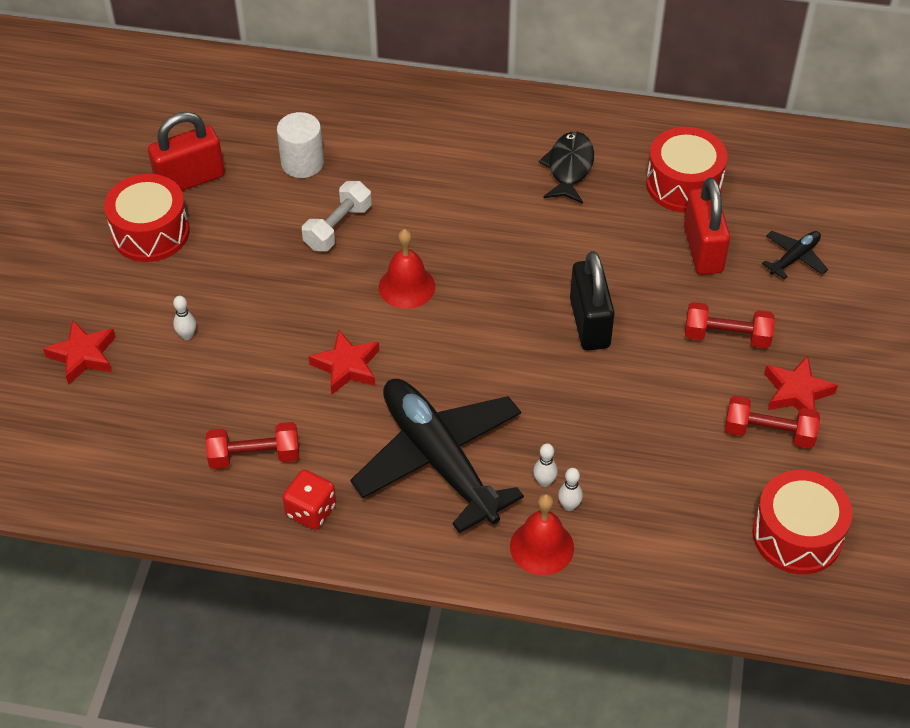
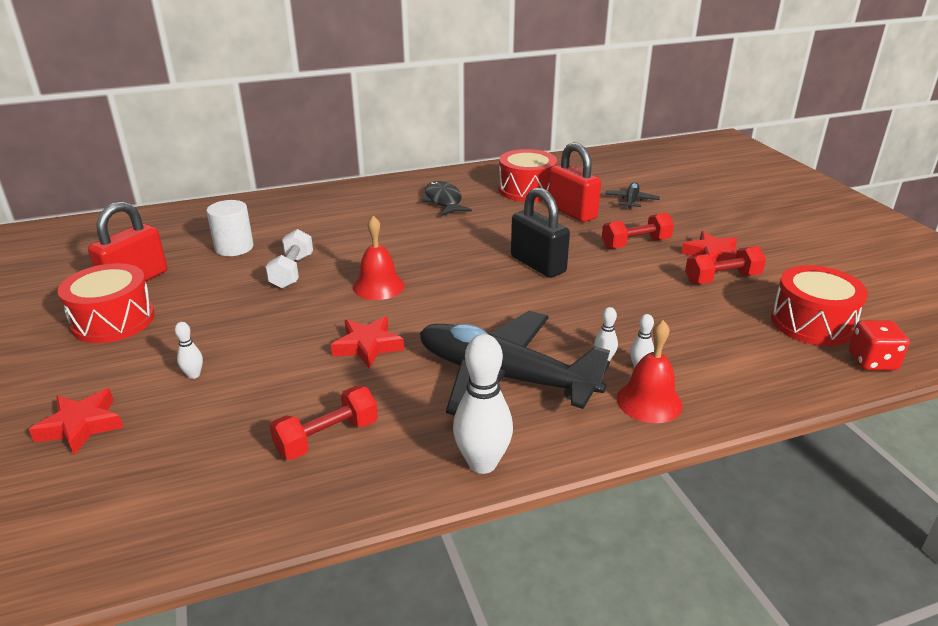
camera: 30 degrees left, 20 degrees down
red dice [283,470,336,530] -> red dice moved to [849,321,910,370]
none -> white bowling pin [453,334,513,474]

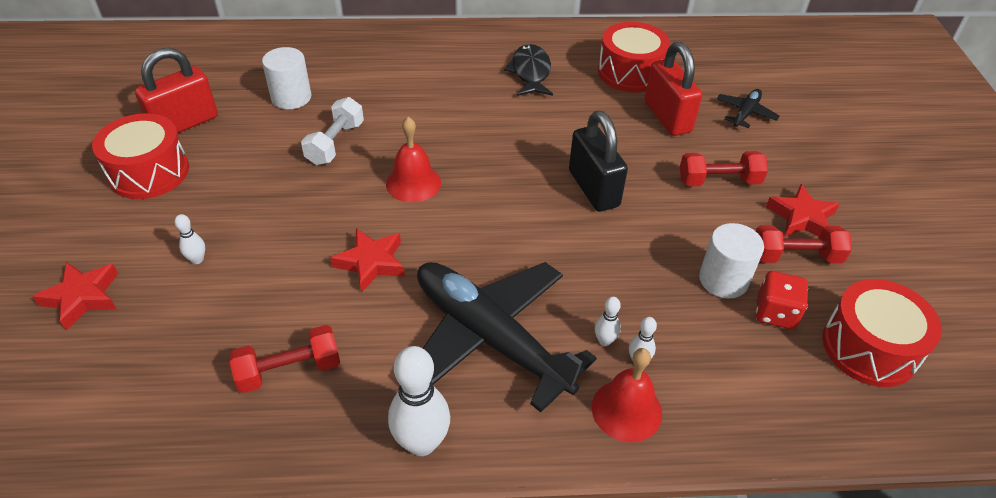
camera: 15 degrees right, 15 degrees up
red dice [849,321,910,370] -> red dice moved to [756,271,808,329]
none -> white cylinder [699,223,764,298]

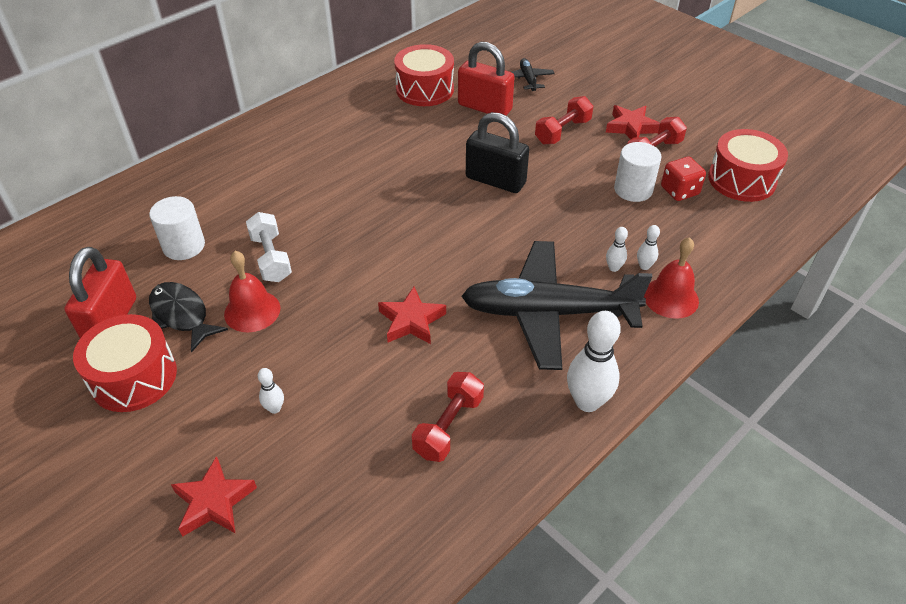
camera: 40 degrees left, 0 degrees up
red bell [386,117,441,202] -> red bell moved to [224,251,280,332]
black fish [504,44,553,96] -> black fish moved to [149,282,228,352]

